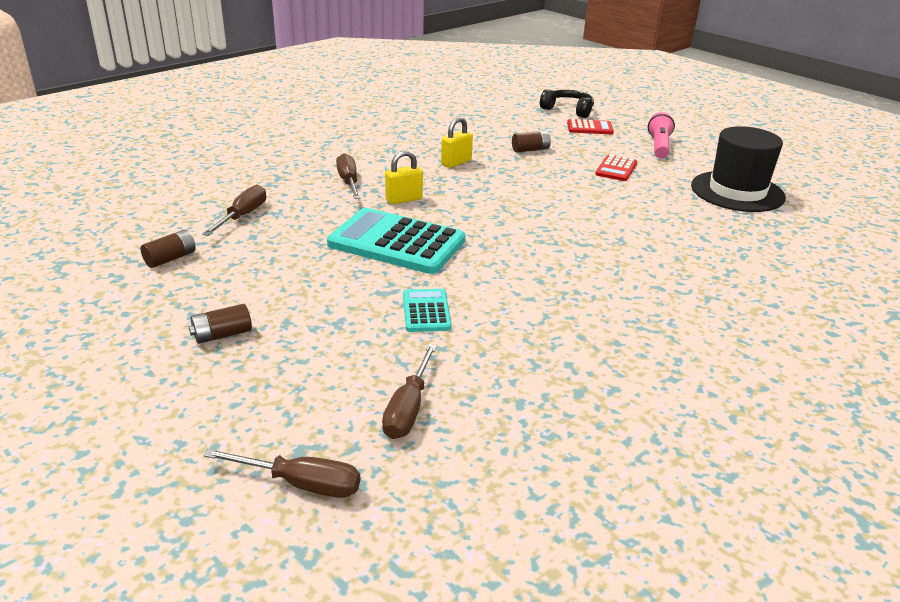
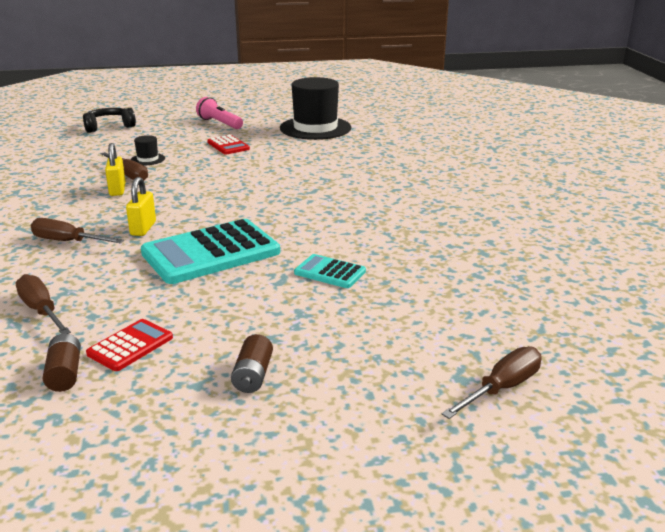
camera: 55 degrees left, 5 degrees down
brown screwdriver [382,344,437,439] -> brown screwdriver moved to [100,152,148,180]
brown battery [512,131,551,152] -> black hat [131,135,165,165]
red calculator [567,119,614,134] -> red calculator moved to [86,319,173,371]

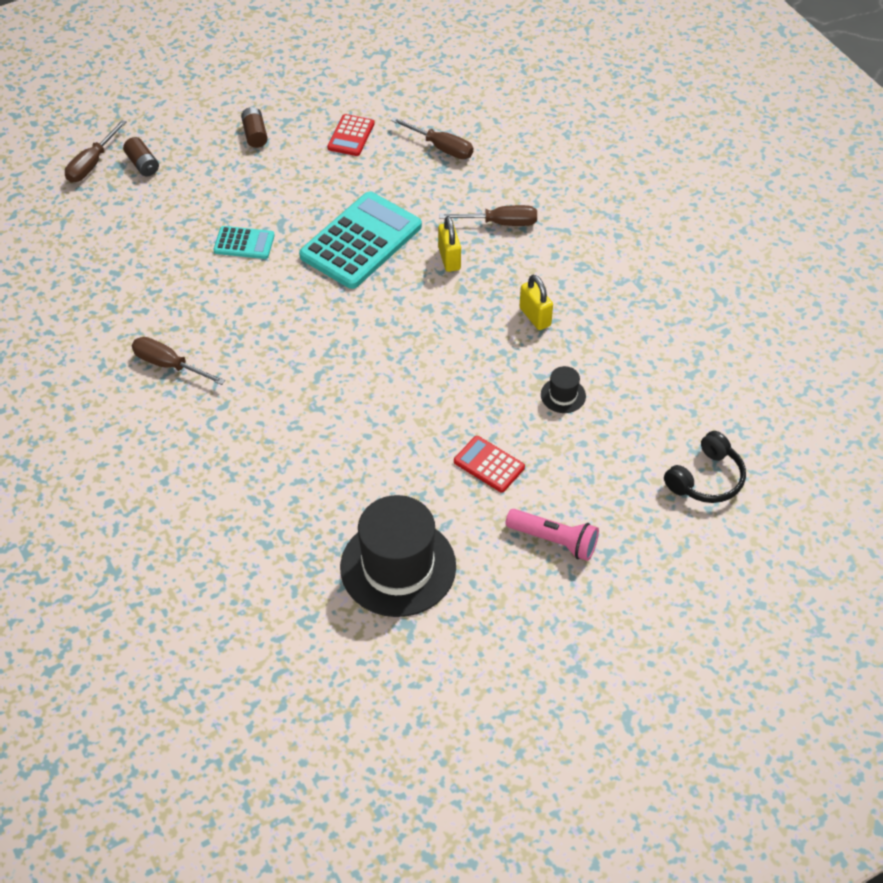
camera: 160 degrees right, 25 degrees up
brown battery [43,333,81,392] -> brown battery moved to [123,137,159,176]
brown screwdriver [100,152,148,180] -> brown screwdriver moved to [132,337,225,385]

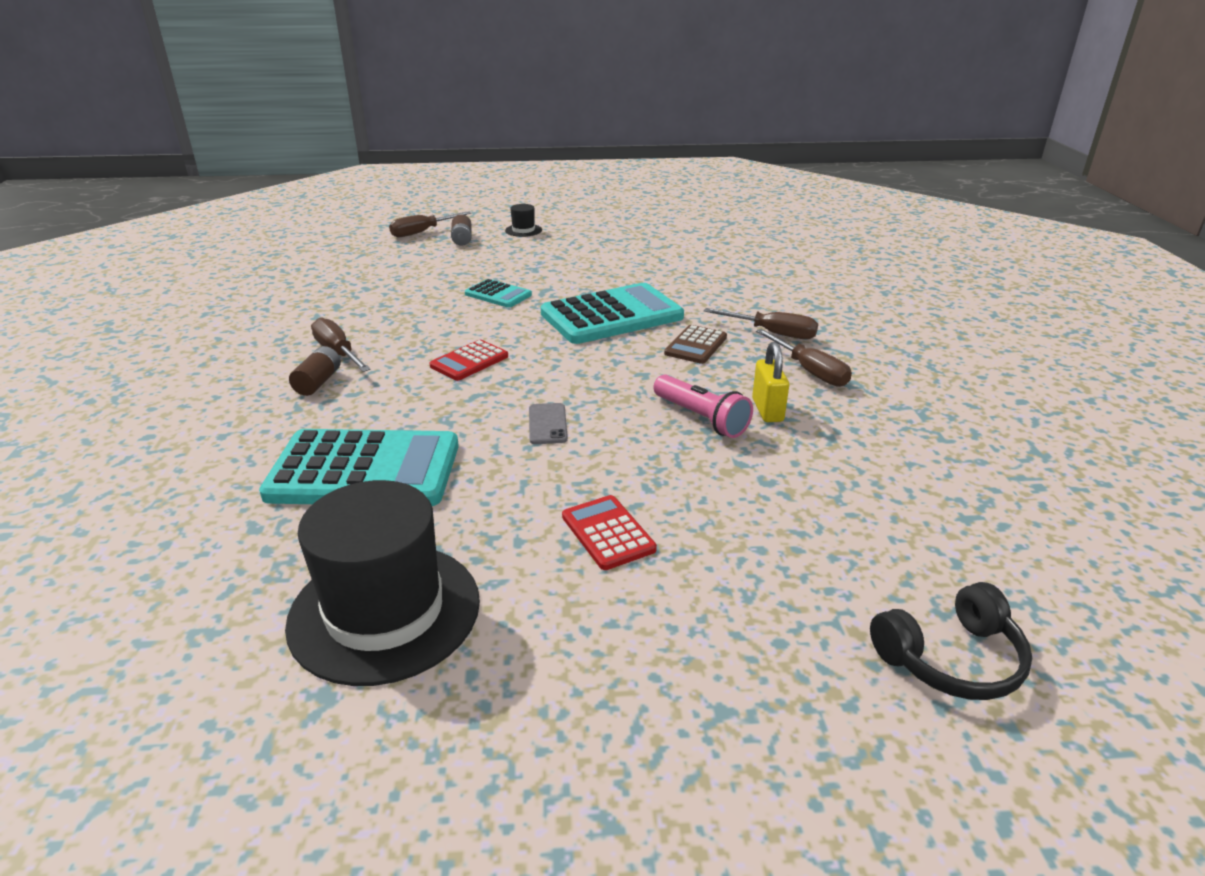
camera: 25 degrees right, 20 degrees down
brown battery [241,107,268,148] -> brown battery moved to [289,346,341,396]
red calculator [327,114,375,156] -> red calculator moved to [430,340,508,381]
brown screwdriver [391,117,473,159] -> brown screwdriver moved to [756,329,852,387]
yellow padlock [438,216,461,272] -> brown calculator [664,325,727,364]
pink flashlight [505,509,599,561] -> pink flashlight moved to [653,375,753,438]
black hat [541,366,586,413] -> black hat moved to [505,204,542,237]
none -> turquoise calculator [259,429,459,506]
none -> grey phone [529,403,568,444]

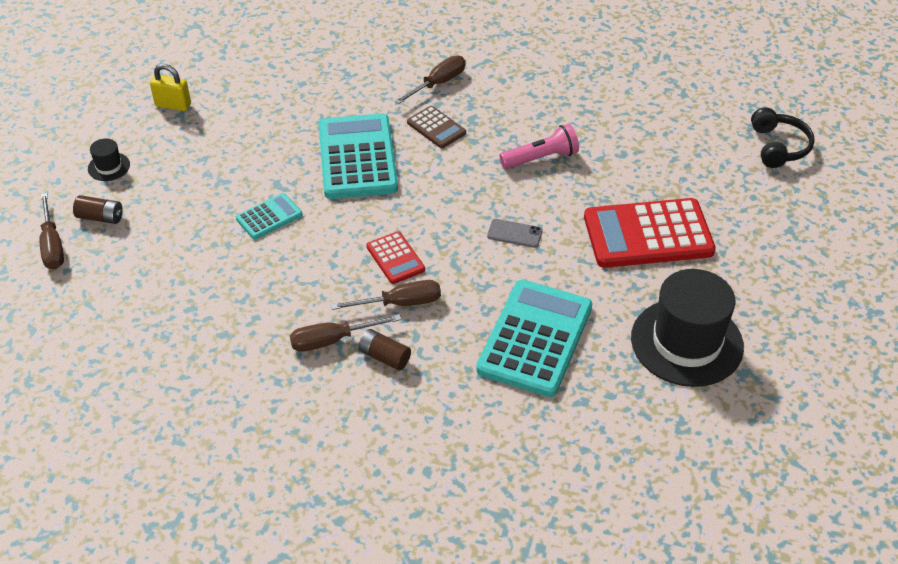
camera: 70 degrees left, 15 degrees up
red calculator [562,495,657,570] -> red calculator [584,198,716,268], size x2.02
yellow padlock [752,342,789,422] -> yellow padlock moved to [150,64,191,111]
brown screwdriver [756,329,852,387] -> brown screwdriver moved to [331,280,441,310]

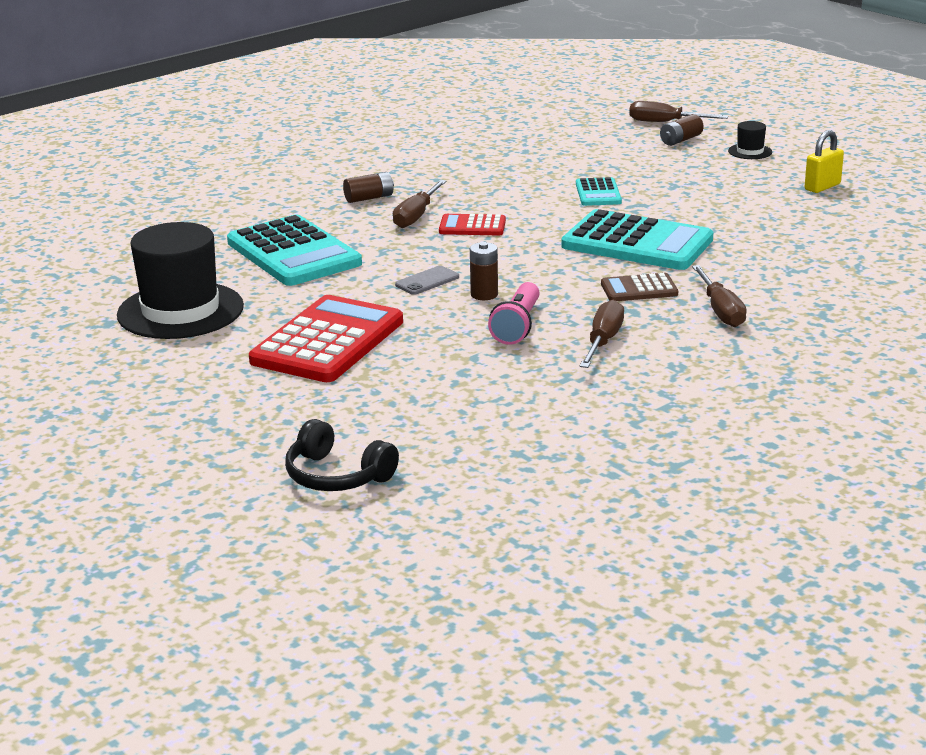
camera: 125 degrees right, 20 degrees down
brown screwdriver [290,314,402,352] -> brown screwdriver moved to [580,300,624,368]
none -> brown battery [470,242,498,300]

